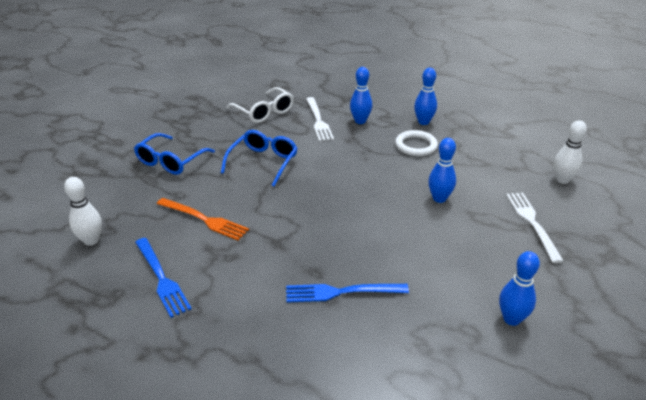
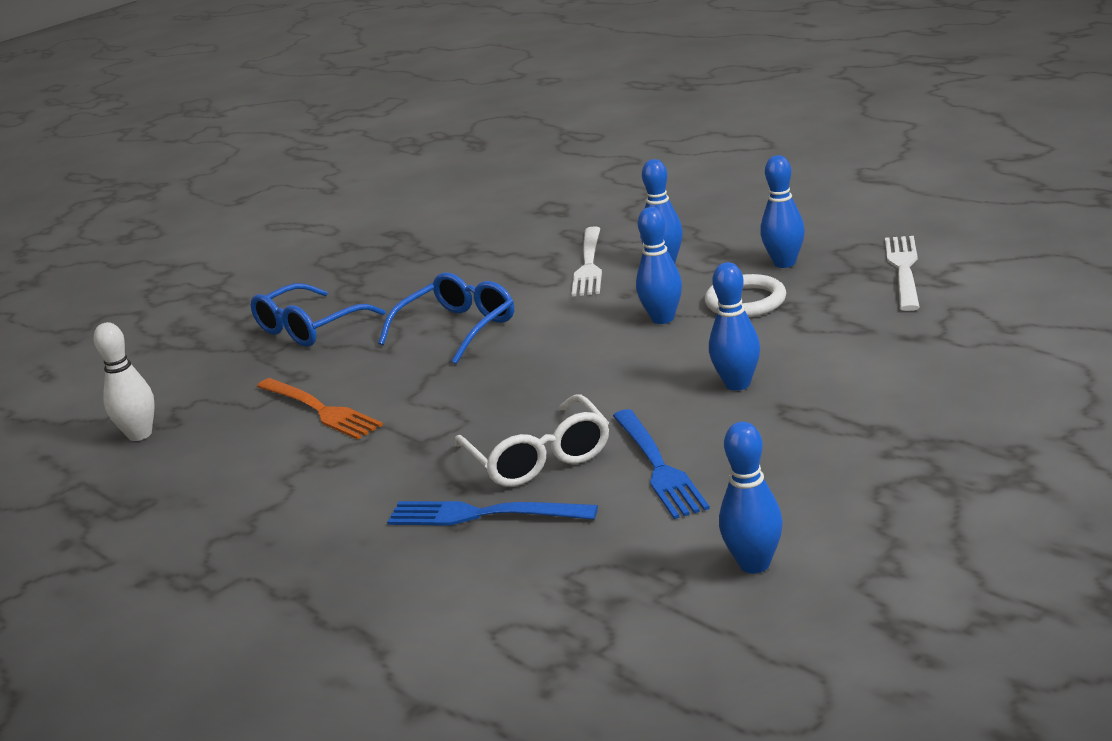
camera: 20 degrees right, 10 degrees down
blue fork [135,238,191,318] -> blue fork moved to [613,409,710,519]
white glasses [226,87,294,123] -> white glasses moved to [455,394,609,487]
white fork [506,193,564,263] -> white fork moved to [885,236,920,311]
white bowling pin [554,120,587,184] -> none
none -> blue bowling pin [636,207,682,324]

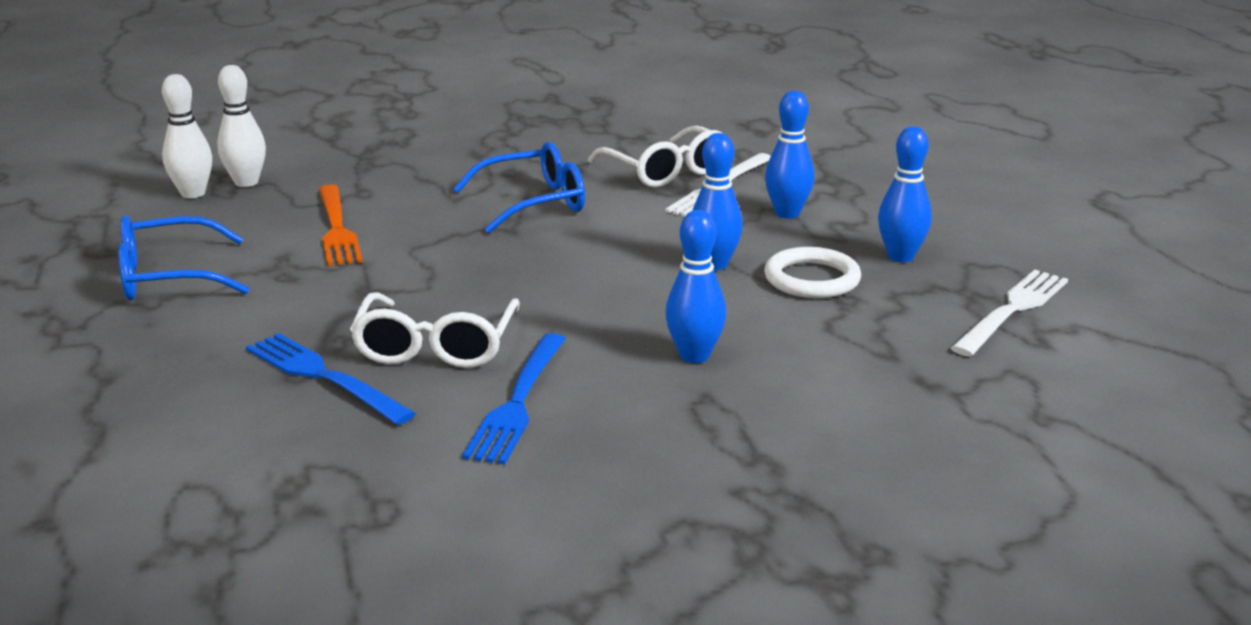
camera: 25 degrees right, 0 degrees up
blue glasses [251,283,386,347] -> blue glasses moved to [118,216,249,300]
blue bowling pin [719,422,783,574] -> none
none -> white bowling pin [217,65,266,187]
none -> white glasses [588,126,722,187]

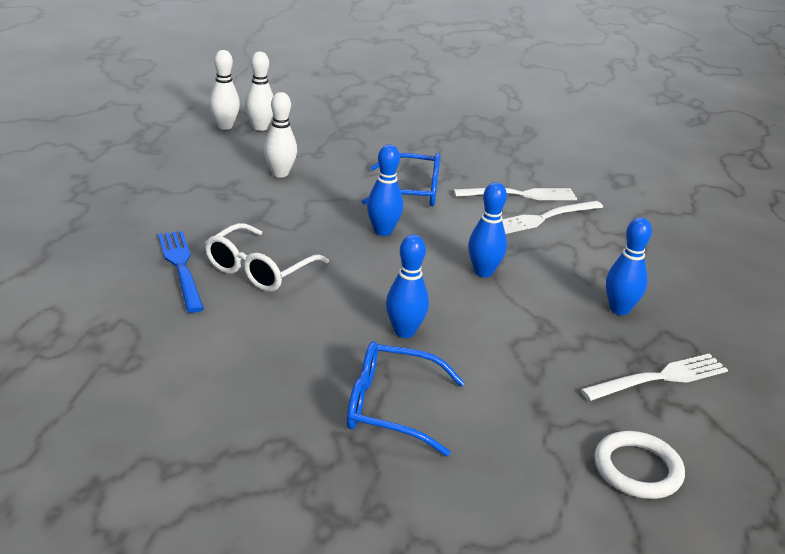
camera: 25 degrees right, 5 degrees up
blue glasses [118,216,249,300] -> blue glasses moved to [347,341,465,456]
orange fork [319,185,363,266] -> white bowling pin [264,92,297,178]
blue fork [462,333,566,464] -> none
white glasses [588,126,722,187] -> white fork [453,188,577,200]
white ring [764,247,861,298] -> white ring moved to [595,431,685,499]
blue bowling pin [765,91,814,219] -> blue bowling pin moved to [367,144,403,236]

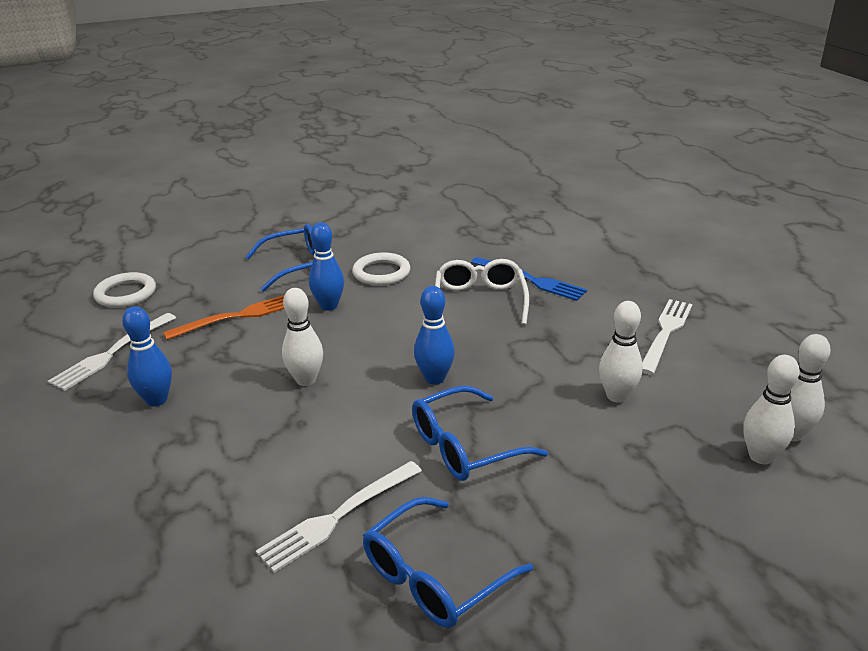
camera: 150 degrees right, 0 degrees up
blue bowling pin [468,182,507,277] -> white bowling pin [282,288,323,386]
white fork [502,201,603,234] -> white fork moved to [642,299,693,375]
none -> orange fork [163,295,285,340]
none -> white ring [352,252,410,286]
none -> blue glasses [363,497,533,628]

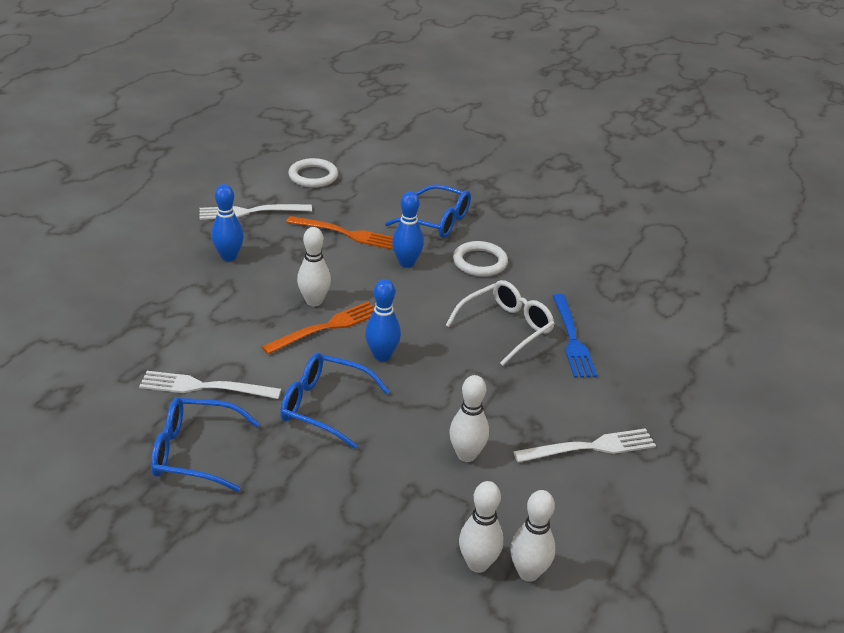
camera: 45 degrees right, 5 degrees up
none -> orange fork [261,302,374,354]

